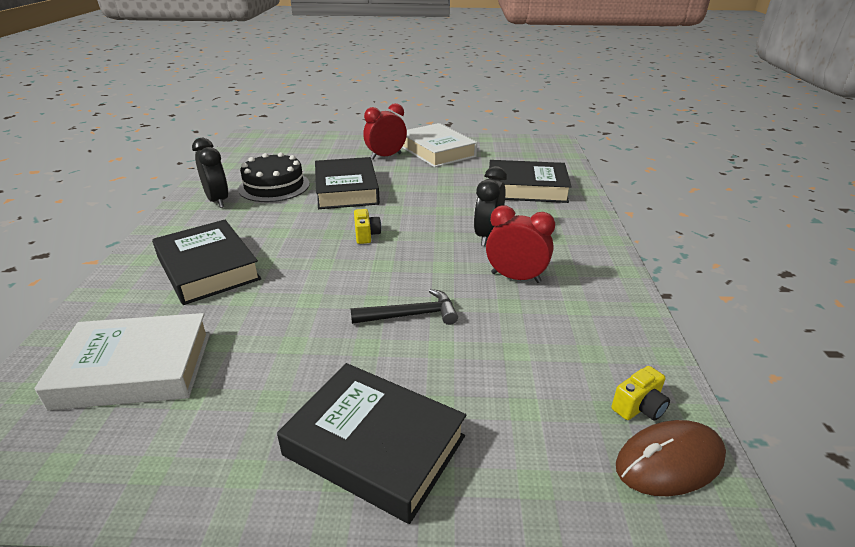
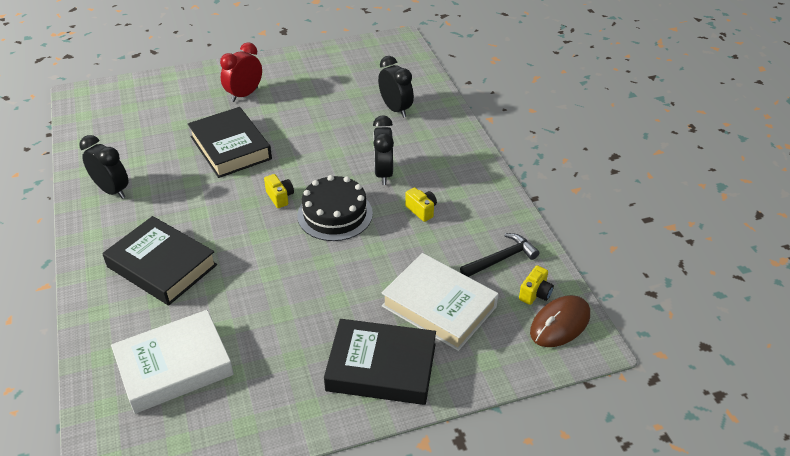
camera: 20 degrees left, 10 degrees up
black cake [238,152,310,202] -> black cake moved to [297,175,373,241]
black hammer [350,289,458,325] -> black hammer moved to [460,233,540,277]
white book [402,123,477,167] -> white book moved to [382,253,499,351]
red clock [486,206,555,283] -> yellow camera [405,187,437,222]
black book [489,160,572,203] -> black clock [378,56,414,118]

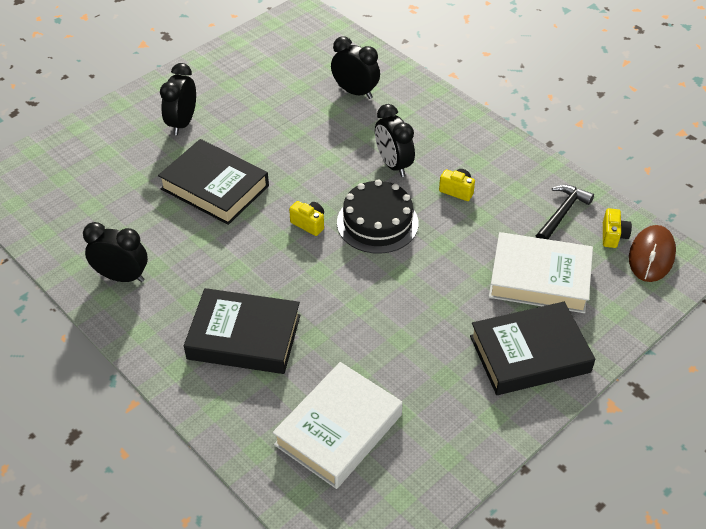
camera: 25 degrees left, 5 degrees up
red clock [220,42,262,102] -> black clock [160,63,196,135]

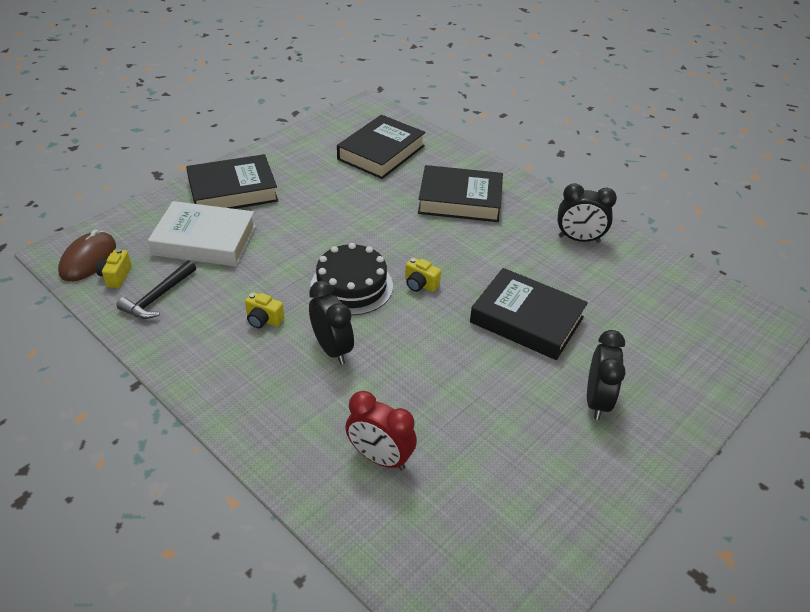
camera: 175 degrees right, 5 degrees down
white book [272,362,403,489] -> black book [337,115,425,179]
black clock [331,36,380,99] -> red clock [345,391,417,470]

